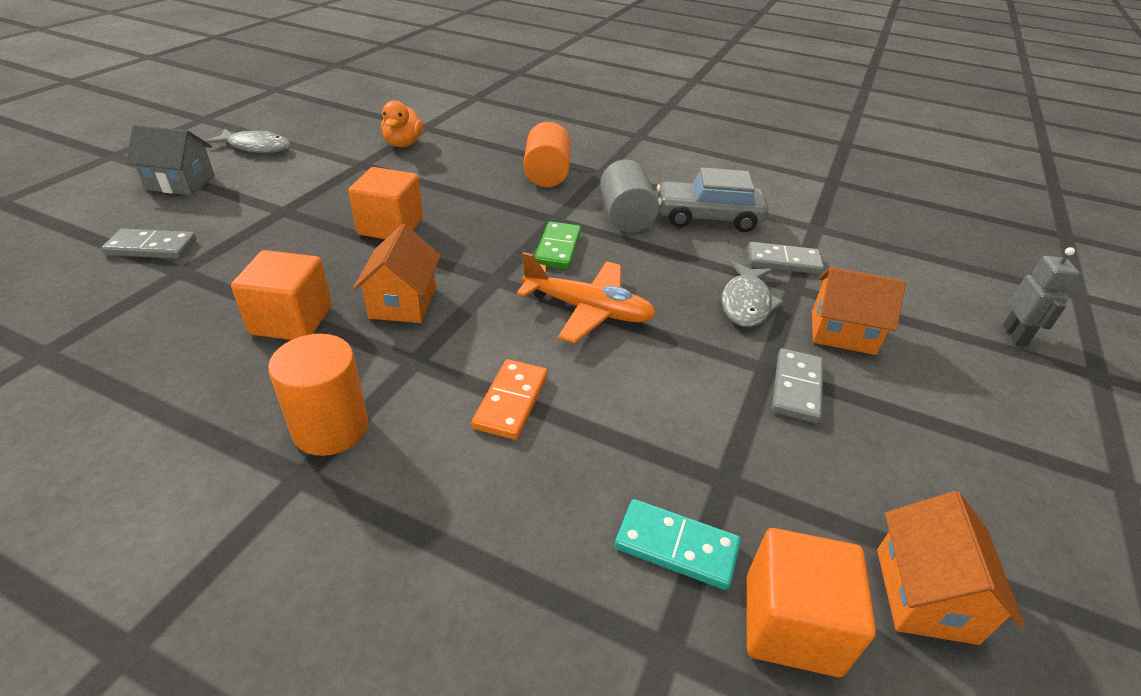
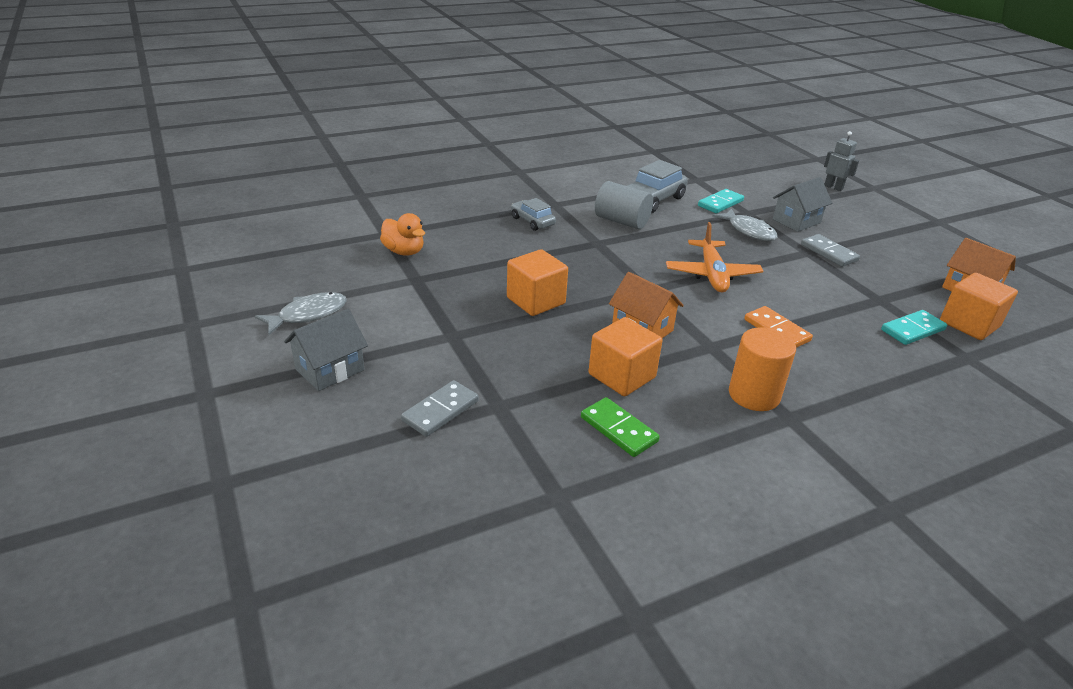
camera: 50 degrees left, 5 degrees down
orange plane [516,252,656,343] -> orange plane turned 120 degrees clockwise [666,222,763,292]
orange cylinder [523,122,570,187] -> grey car [511,198,556,231]
green domino [534,222,581,269] -> green domino moved to [581,397,660,457]
grey domino [748,242,824,274] -> turquoise domino [698,189,744,213]
orange house [812,267,906,355] -> grey house [773,177,832,232]

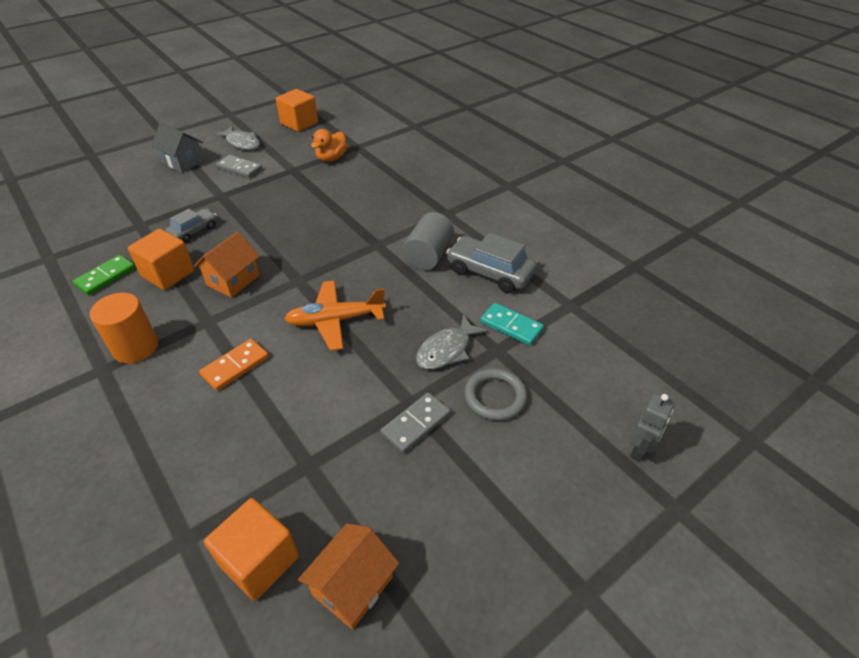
camera: 80 degrees right, 10 degrees up
grey domino [401,380,479,437] -> grey domino moved to [216,155,262,178]
orange cube [507,249,568,316] -> orange cube moved to [276,89,318,132]
grey car [511,198,556,231] -> grey car moved to [166,209,217,243]
grey house [773,177,832,232] -> grey ring [464,368,527,421]
turquoise domino [881,310,947,345] -> none

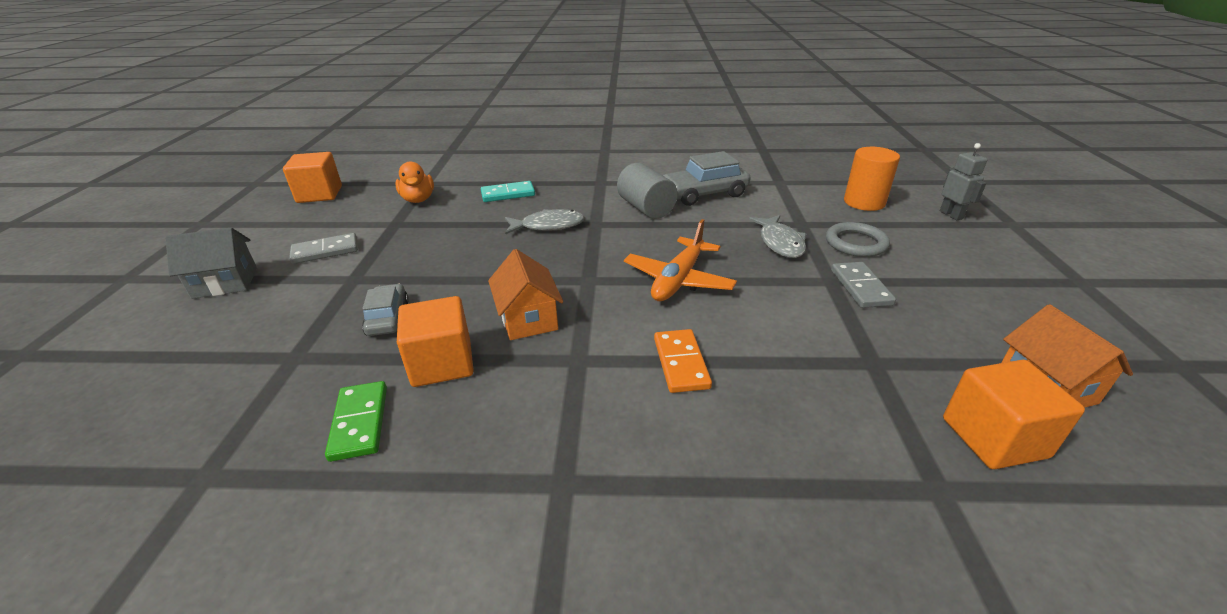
camera: 50 degrees left, 10 degrees down
orange cylinder [90,293,158,364] -> orange cylinder moved to [844,147,900,211]
grey fish [214,126,260,150] -> grey fish moved to [505,209,585,234]
turquoise domino [480,303,544,346] -> turquoise domino moved to [481,181,535,202]

